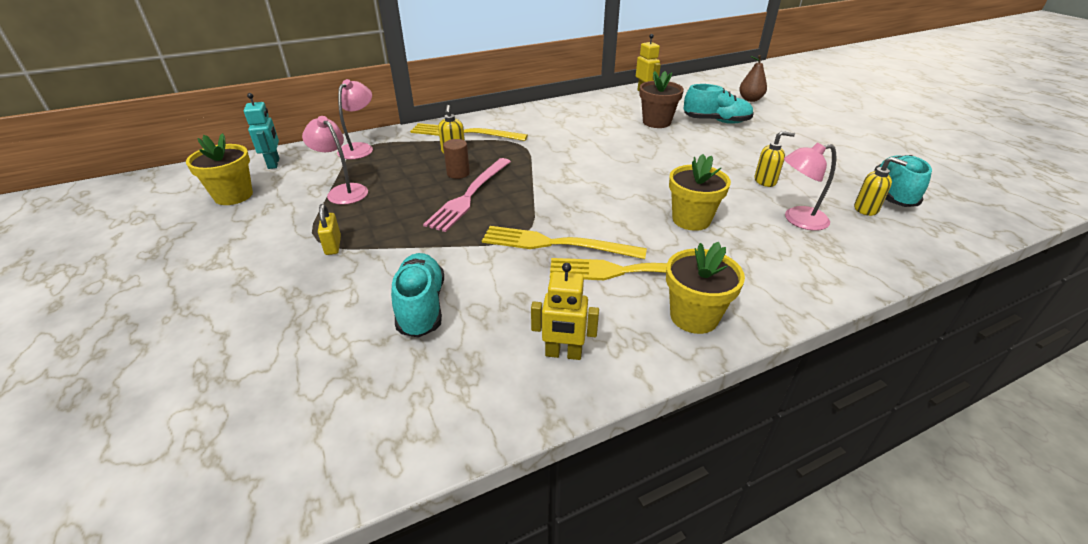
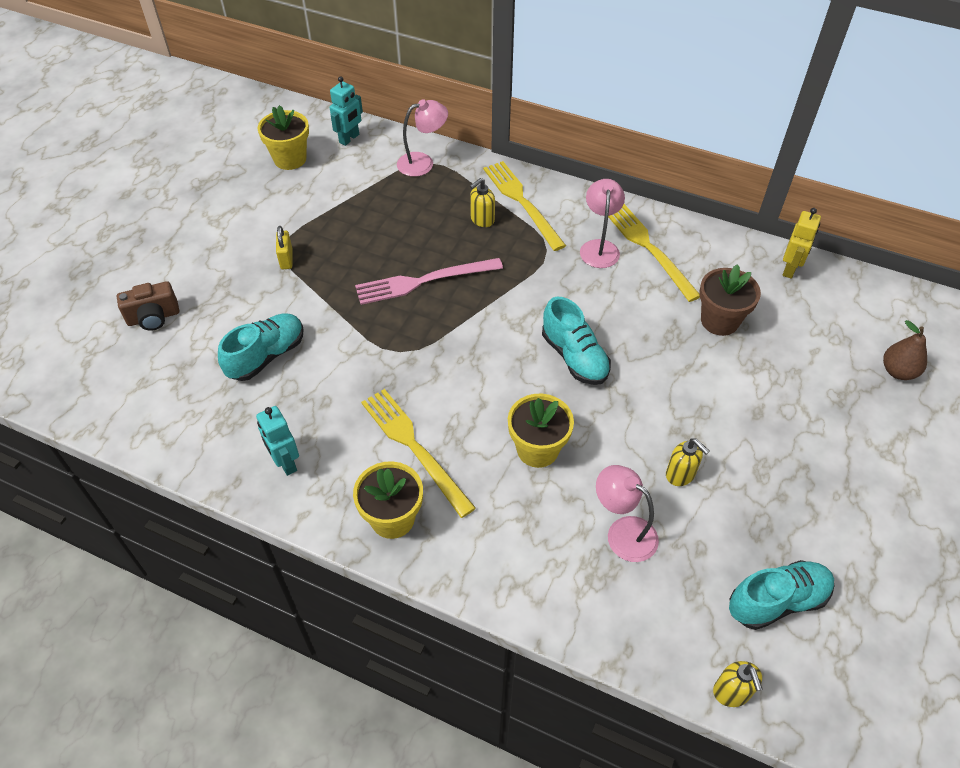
camera: 50 degrees right, 15 degrees up
pink lamp [302,116,368,205] -> pink lamp moved to [580,179,625,268]
yellow padlock [318,204,341,255] -> yellow padlock turned 45 degrees counterclockwise [276,226,292,269]
brown cylinder [443,139,470,179] -> none
yellow fork [482,226,647,259] -> yellow fork moved to [608,204,700,302]
yellow robot [531,263,599,360] -> turquoise robot [256,406,299,476]
turquoise shoe [684,84,754,124] -> turquoise shoe moved to [542,297,611,385]
yellow soap dispenser [854,157,908,216] -> yellow soap dispenser moved to [713,661,763,707]
none -> brown camera [117,281,179,331]

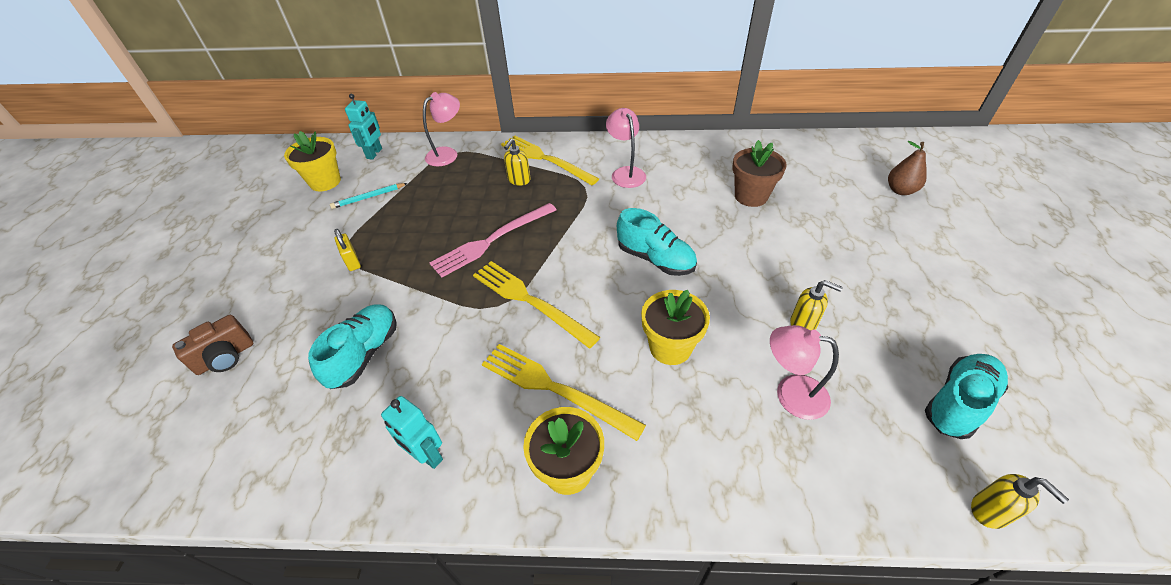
camera: 20 degrees left, 5 degrees down
yellow fork [608,204,700,302] -> yellow fork moved to [473,261,600,348]
yellow robot [783,208,821,279] -> none
none -> turquoise pencil [330,183,408,209]

